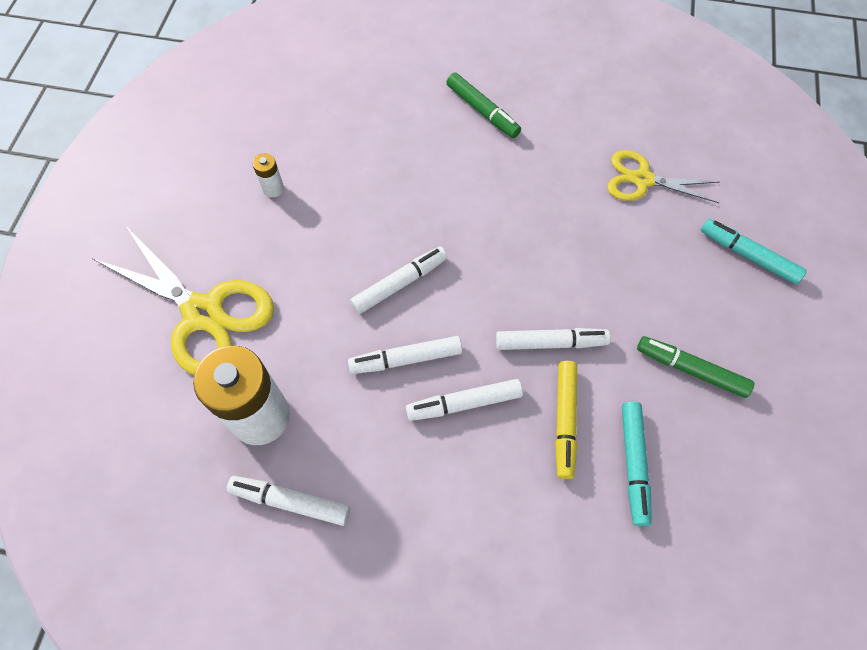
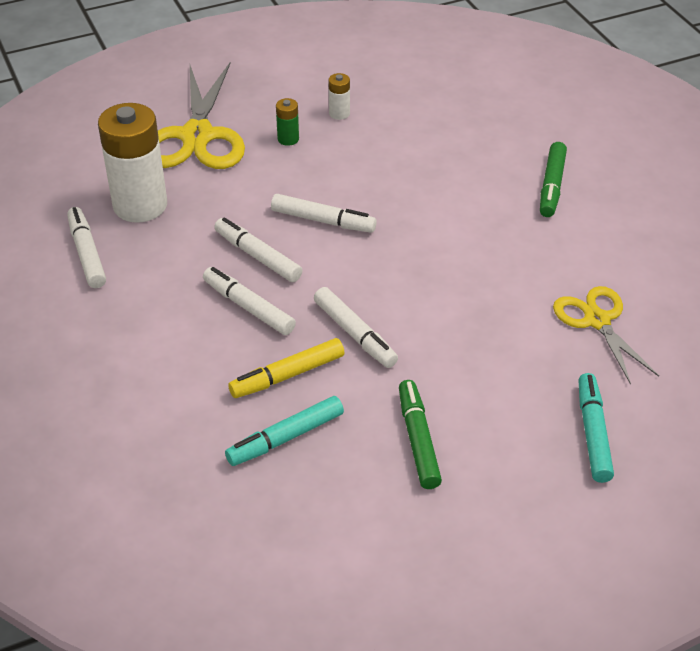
camera: 55 degrees right, 20 degrees down
none -> green battery [276,98,299,146]

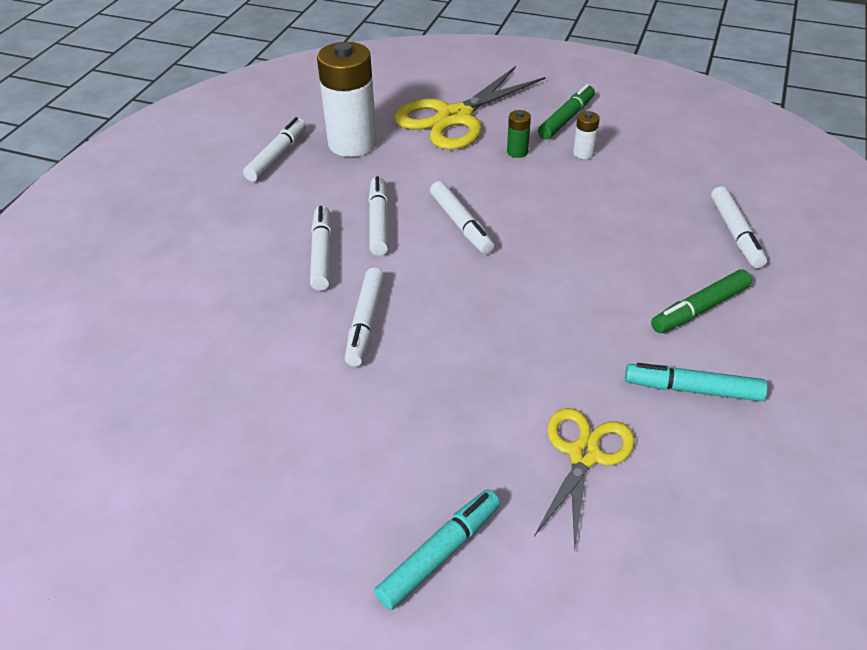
camera: 45 degrees right, 0 degrees up
turquoise marker [225,396,344,466] -> turquoise marker moved to [625,363,768,401]
yellow marker [228,338,345,398] -> none
green marker [399,380,442,489] -> green marker moved to [538,84,595,140]
none -> white marker [711,186,767,268]

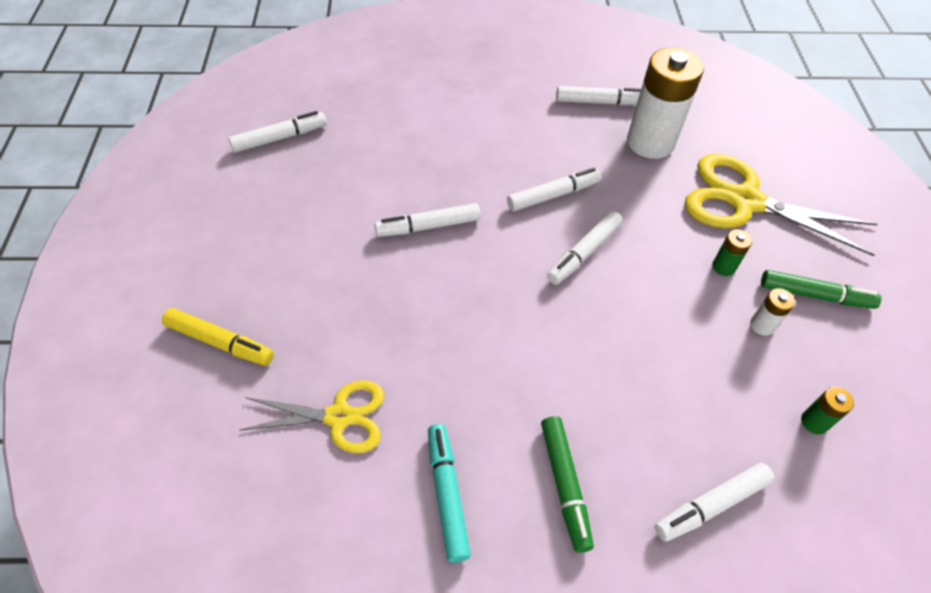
camera: 65 degrees right, 10 degrees up
white marker [310,206,332,291] -> white marker moved to [229,111,327,153]
turquoise marker [374,489,500,610] -> yellow marker [162,308,274,366]
green marker [651,269,752,333] -> green marker turned 135 degrees counterclockwise [541,416,594,553]
none -> green battery [801,387,854,434]

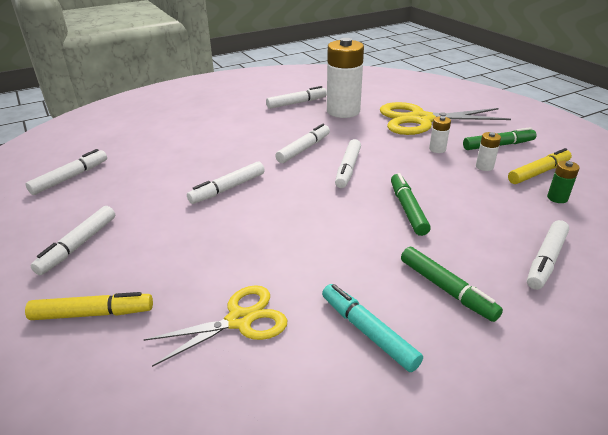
camera: 25 degrees left, 20 degrees down
green battery [712,229,752,276] -> white battery [429,116,451,153]
none -> white marker [31,206,115,275]
none -> green marker [391,173,431,236]
none -> yellow marker [508,148,572,184]

